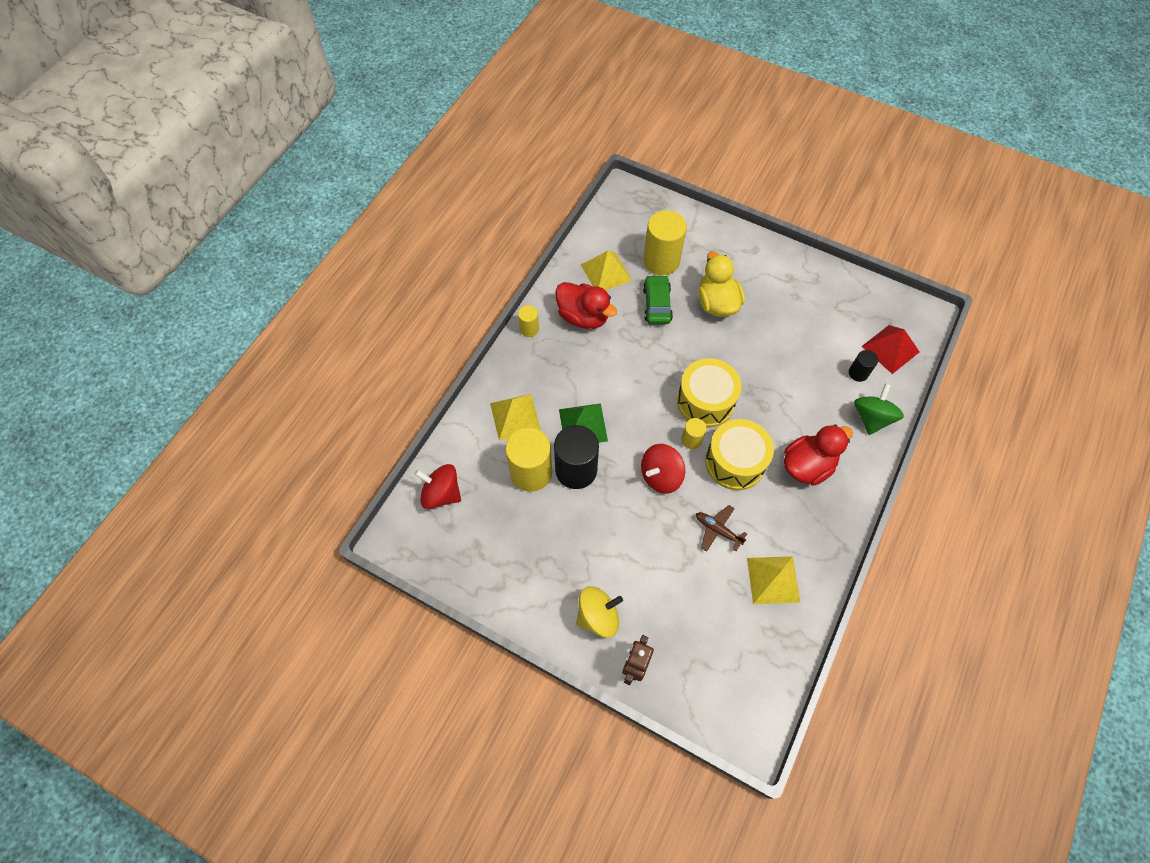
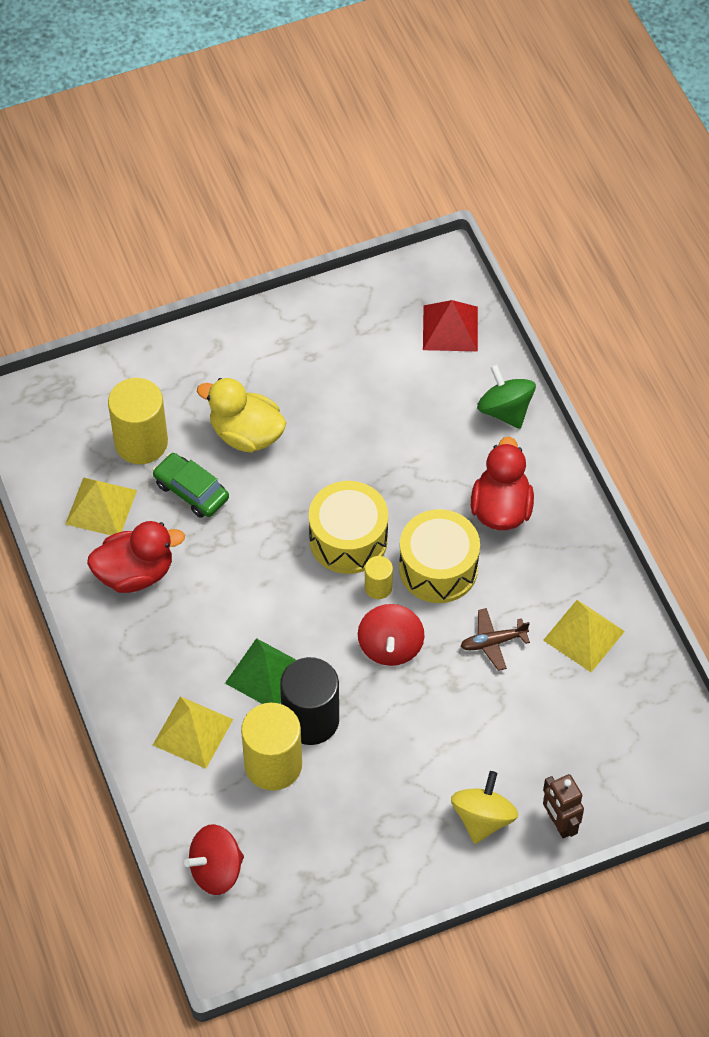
camera: 50 degrees left, 5 degrees down
yellow cylinder [518,305,539,337] -> none
black cylinder [849,350,878,382] -> none

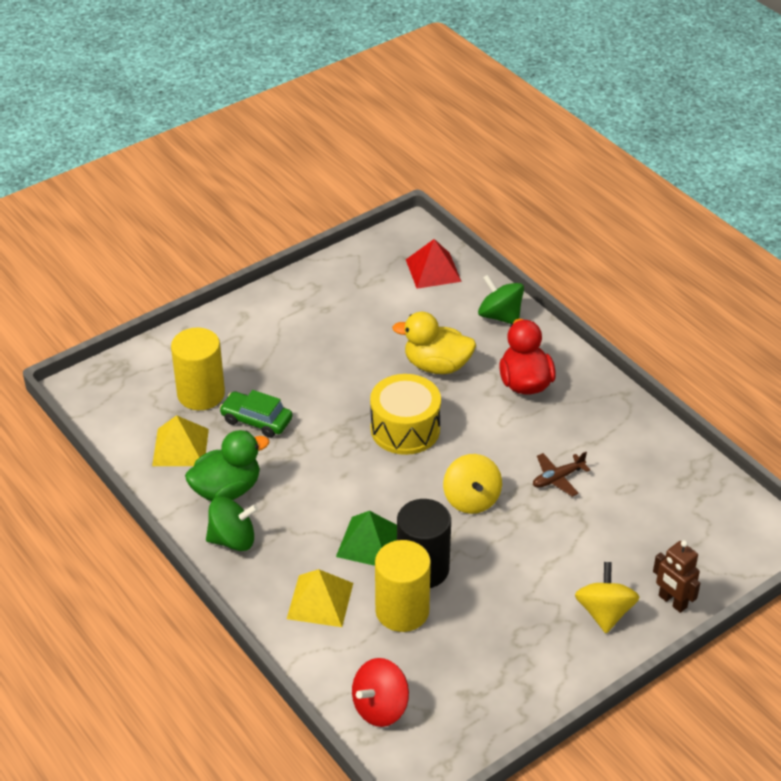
camera: 15 degrees left, 15 degrees down
red duck [87,521,185,593] -> green duck [185,430,270,501]
yellow duck [197,378,286,453] -> yellow duck moved to [392,312,476,374]
red spinning top [358,604,424,666] -> yellow spinning top [443,454,502,514]
yellow cylinder [365,556,393,599] -> none
yellow drum [399,509,480,603] -> none
yellow pyramid [543,600,625,672] -> none
none -> green spinning top [206,497,258,551]

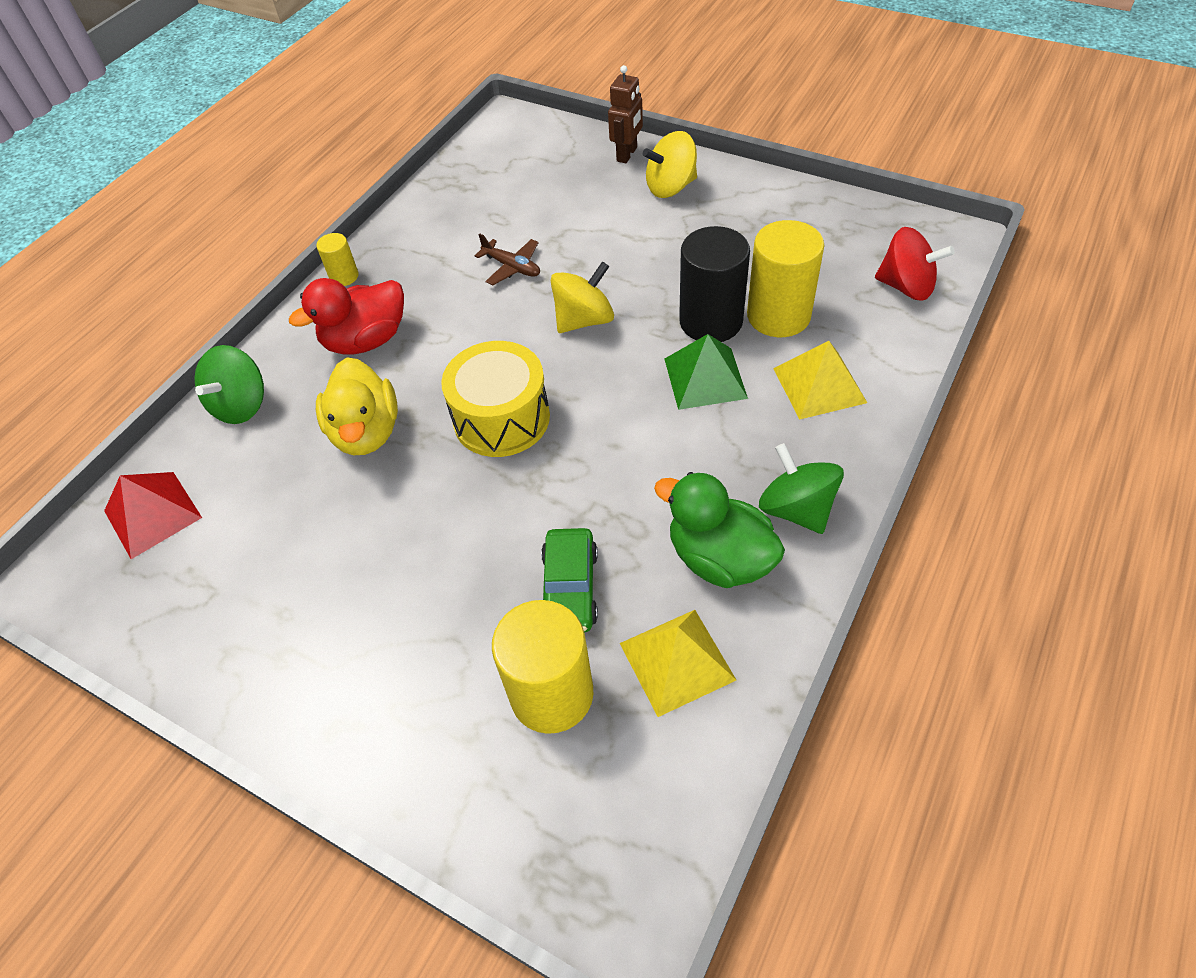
camera: 110 degrees left, 10 degrees up
none -> yellow cylinder [316,233,359,286]

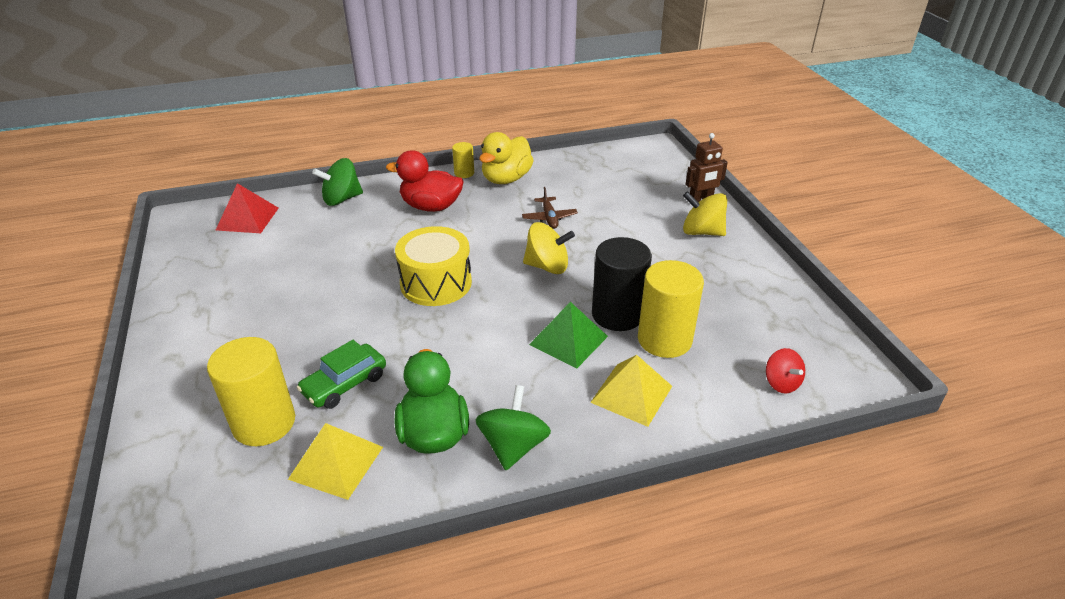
camera: 40 degrees right, 15 degrees down
yellow duck [316,357,398,455] -> yellow duck moved to [479,132,534,184]
red spinning top [875,227,954,301] -> red spinning top [766,348,805,393], size x0.65

